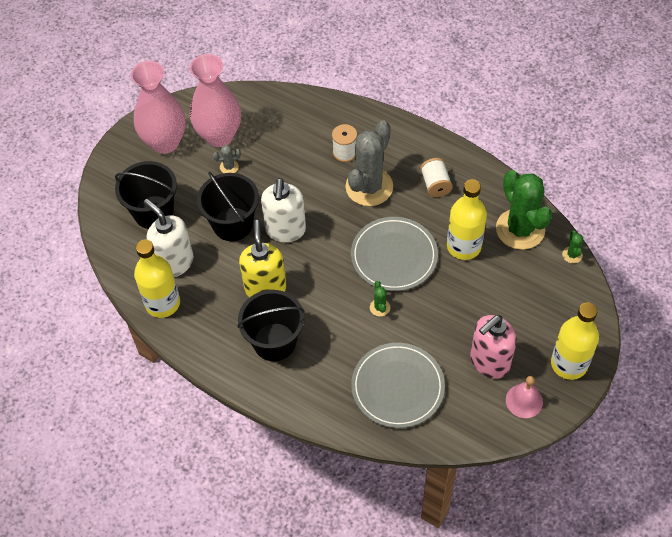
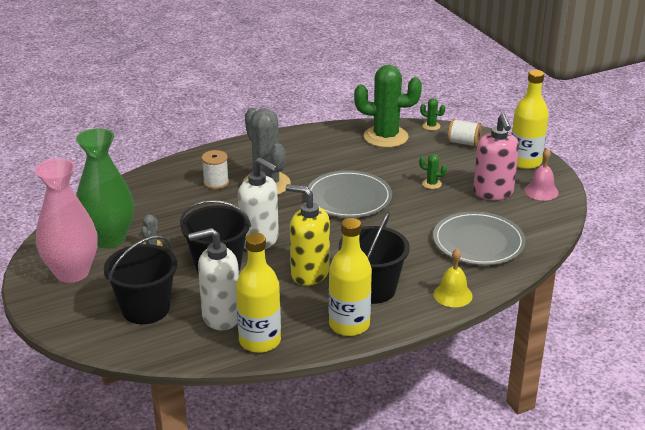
camera: 60 degrees left, 25 degrees down
pink vase [190,54,241,147] -> green vase [76,128,134,248]
green cactus [370,281,390,317] -> green cactus moved to [419,154,447,189]
white spool [420,158,453,197] -> white spool moved to [448,119,482,147]
yellow bottle [447,179,487,260] -> yellow bottle moved to [329,218,372,336]
none -> yellow bell [433,249,473,307]

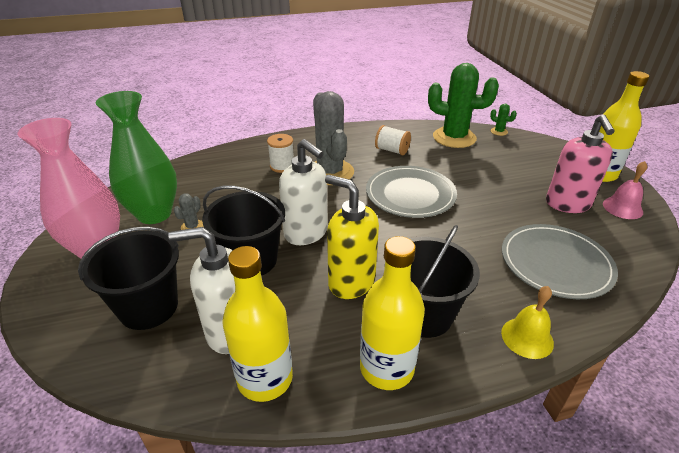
camera: 10 degrees right, 5 degrees up
green cactus [419,154,447,189] -> none
white spool [448,119,482,147] -> white spool moved to [375,125,411,155]

